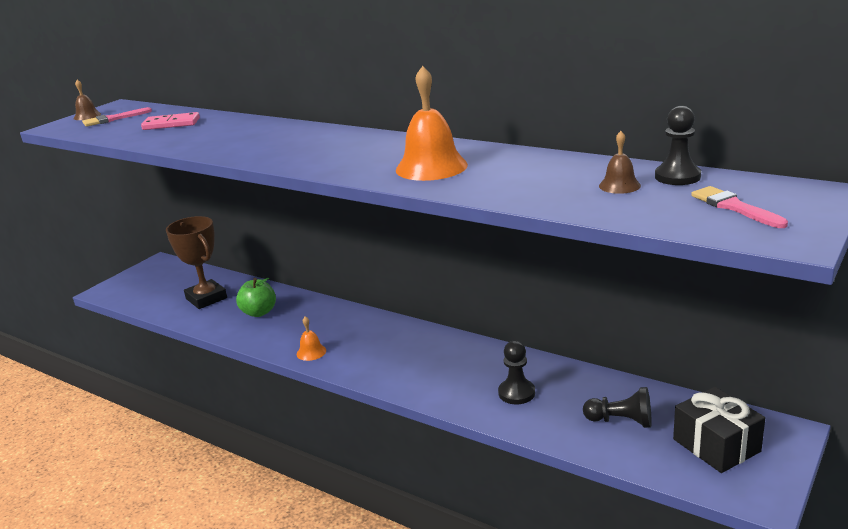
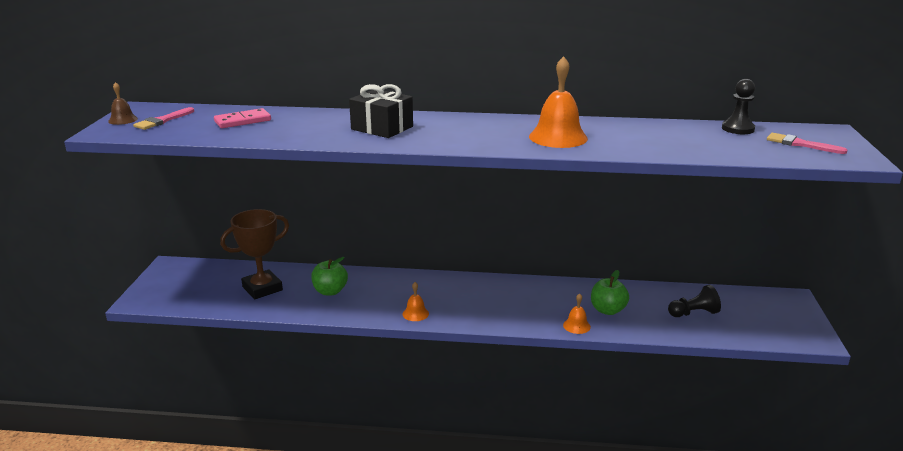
camera: 30 degrees left, 0 degrees up
brown trophy [166,216,227,309] -> brown trophy turned 60 degrees counterclockwise [220,209,289,299]
black pawn [498,341,535,404] -> green apple [591,270,629,315]
brown bell [599,131,641,194] -> none
black gift [673,387,765,473] -> black gift moved to [349,84,413,138]
none -> orange bell [563,293,591,334]

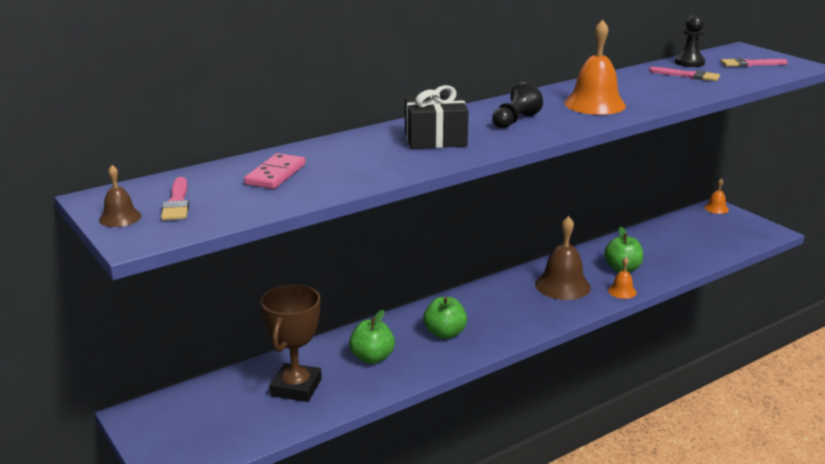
camera: 40 degrees left, 0 degrees up
orange bell [403,282,429,321] -> orange bell moved to [704,178,729,214]
black pawn [668,285,721,317] -> black pawn moved to [492,82,543,128]
none -> green apple [423,297,467,339]
none -> brown bell [535,216,591,300]
none -> pink brush [649,67,720,81]

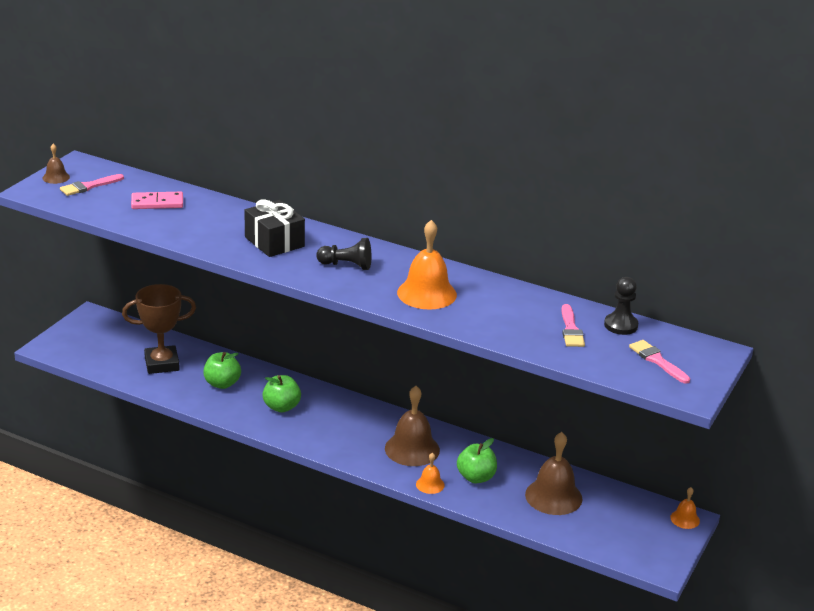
camera: 60 degrees right, 5 degrees up
none -> brown bell [525,432,582,515]

